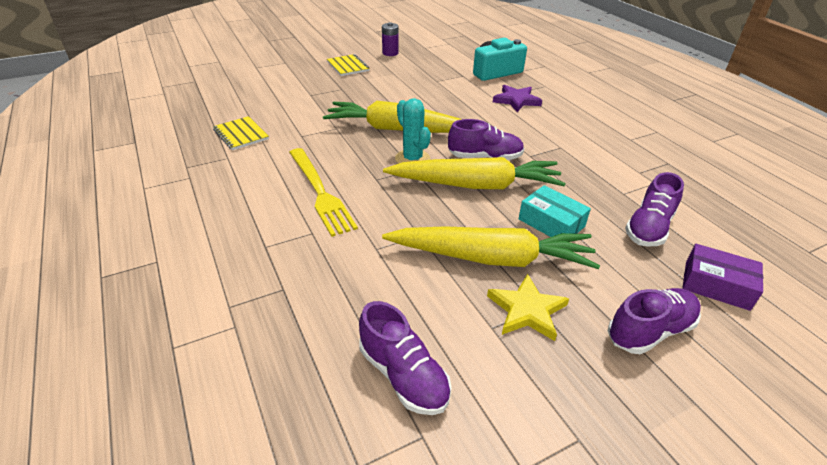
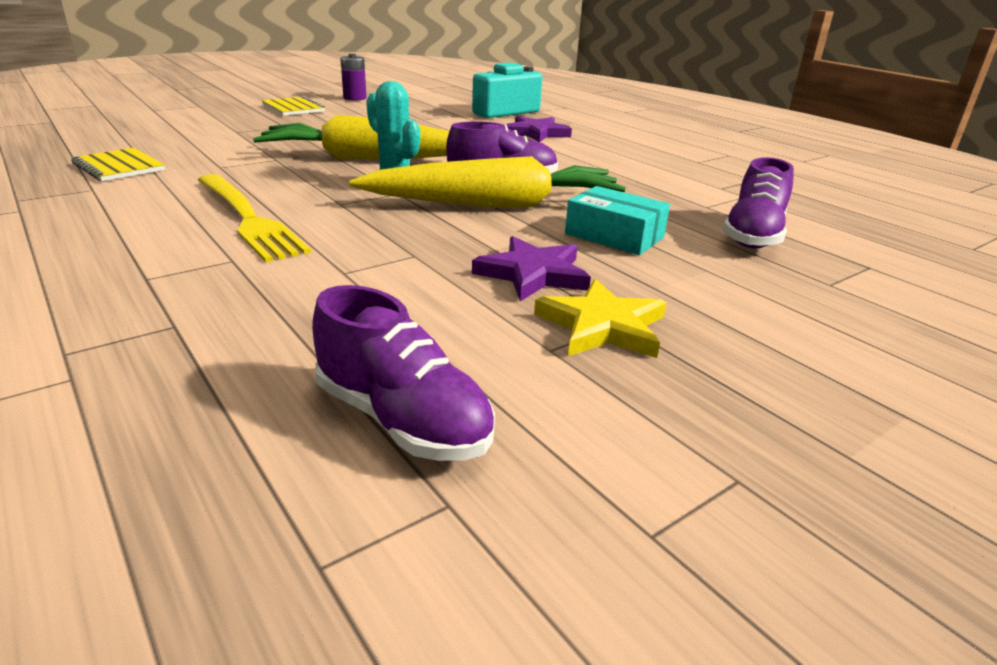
camera: 10 degrees left, 10 degrees down
yellow carrot [382,226,600,269] -> purple star [472,236,591,301]
purple shoe [608,288,701,354] -> none
purple box [682,244,763,311] -> none

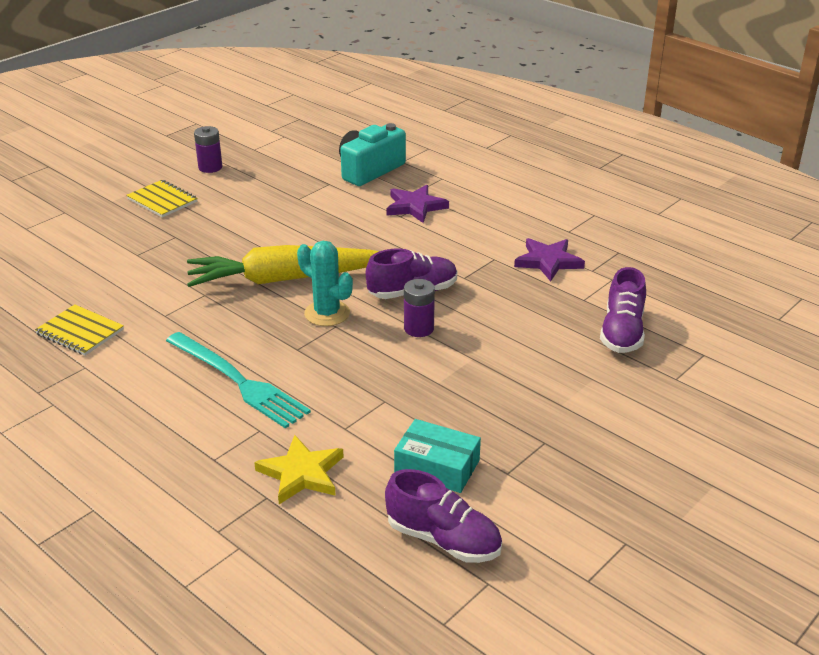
camera: 10 degrees left, 5 degrees up
yellow fork [198,174,311,263] -> turquoise fork [166,332,311,429]
yellow carrot [349,156,626,208] -> purple battery [404,279,435,337]
purple star [472,236,591,301] -> purple star moved to [514,238,585,281]
yellow star [534,279,666,358] -> yellow star moved to [254,435,344,504]
turquoise box [565,186,670,255] -> turquoise box moved to [394,419,481,493]

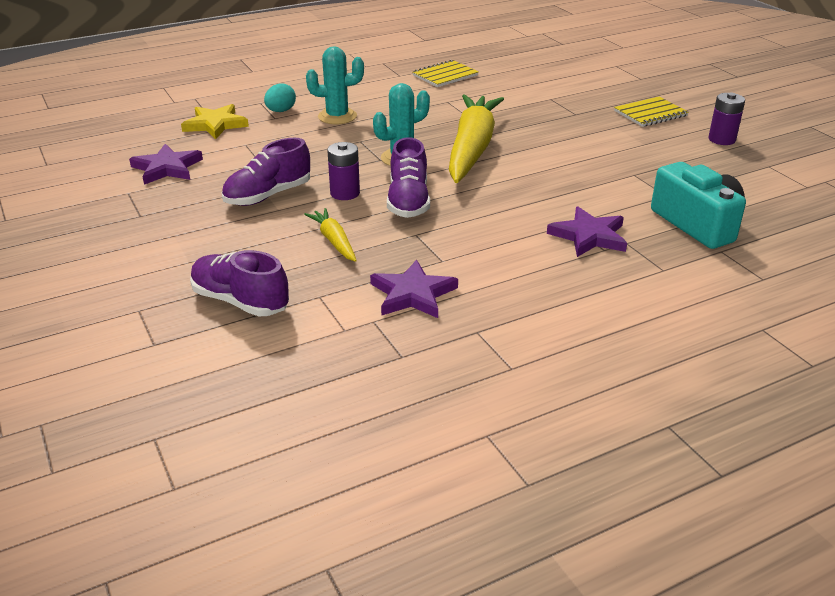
camera: 110 degrees right, 0 degrees up
turquoise fork [166,332,311,429] -> turquoise cactus [306,46,364,124]
purple shoe [385,469,502,563] -> purple shoe moved to [221,138,310,206]
turquoise box [394,419,481,493] -> purple star [129,144,203,185]
none -> turquoise egg [264,84,296,112]
none -> yellow carrot [304,208,357,262]

